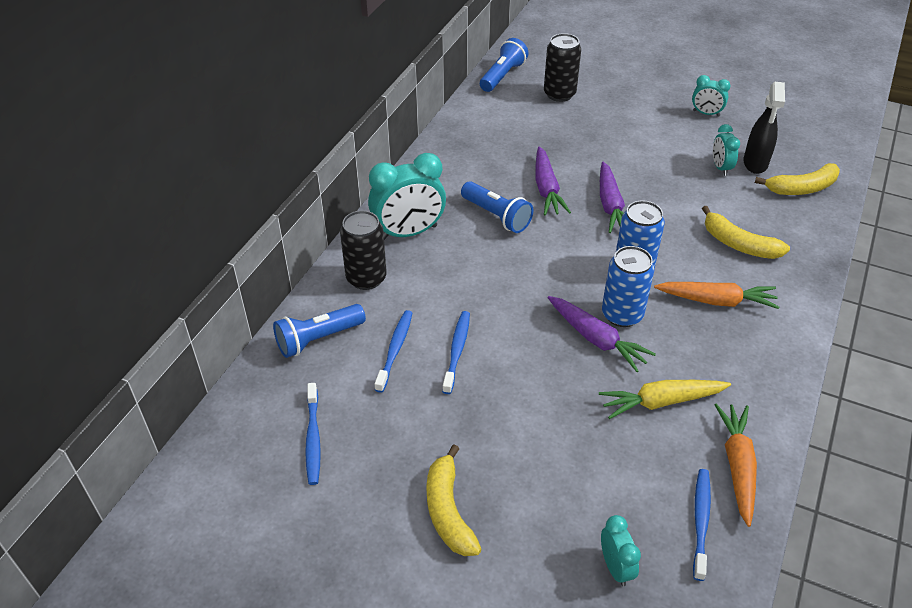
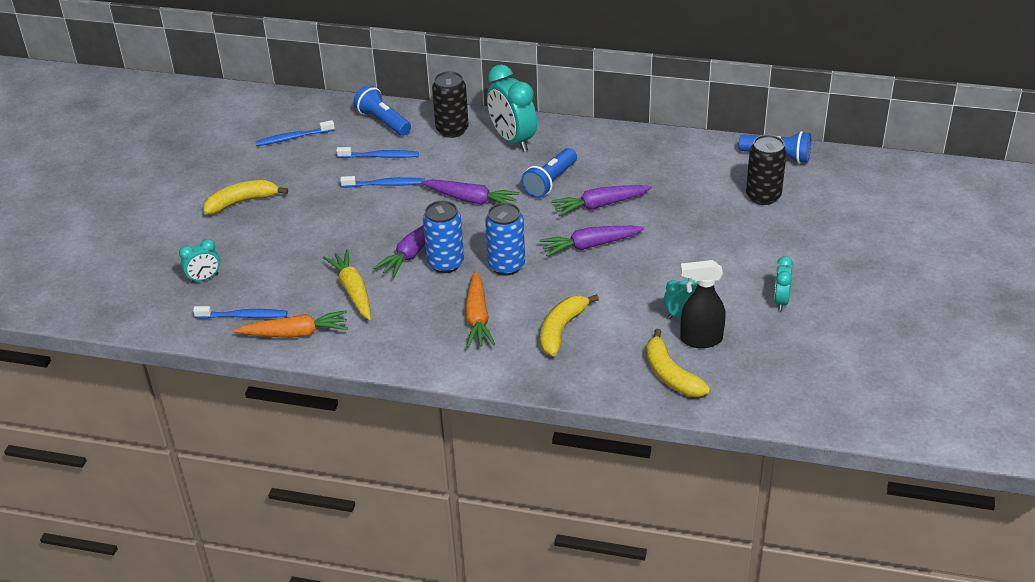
camera: 80 degrees right, 5 degrees down
none -> purple carrot [421,180,520,204]

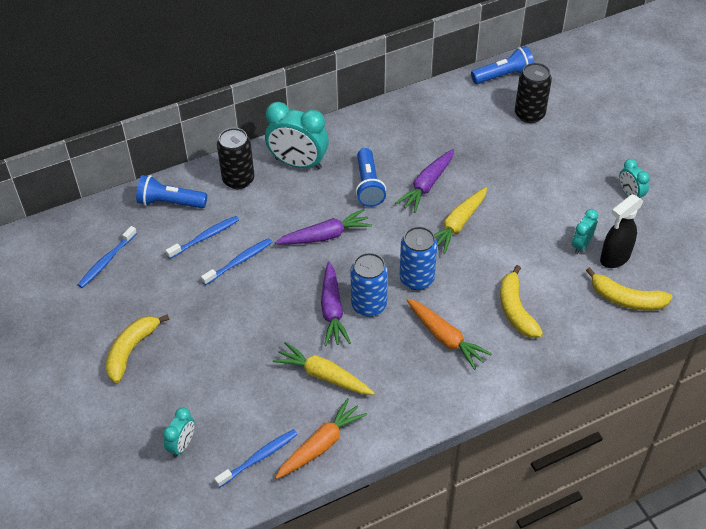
camera: 40 degrees left, 10 degrees up
purple carrot [540,226,645,257] -> yellow carrot [434,187,487,254]

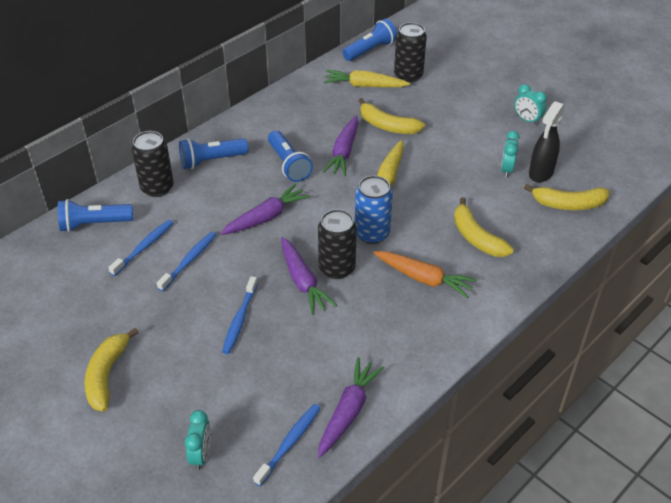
camera: 20 degrees left, 5 degrees down
blue toothbrush [78,226,137,288] -> blue toothbrush moved to [222,276,258,354]
turquoise clock [265,102,329,170] -> blue flashlight [179,138,248,169]
yellow carrot [273,342,375,395] -> yellow carrot moved to [324,70,410,87]
orange carrot [275,398,367,479] -> purple carrot [318,357,384,458]
blue can [350,253,388,317] -> black can [318,209,357,279]
none -> yellow banana [358,98,425,134]

